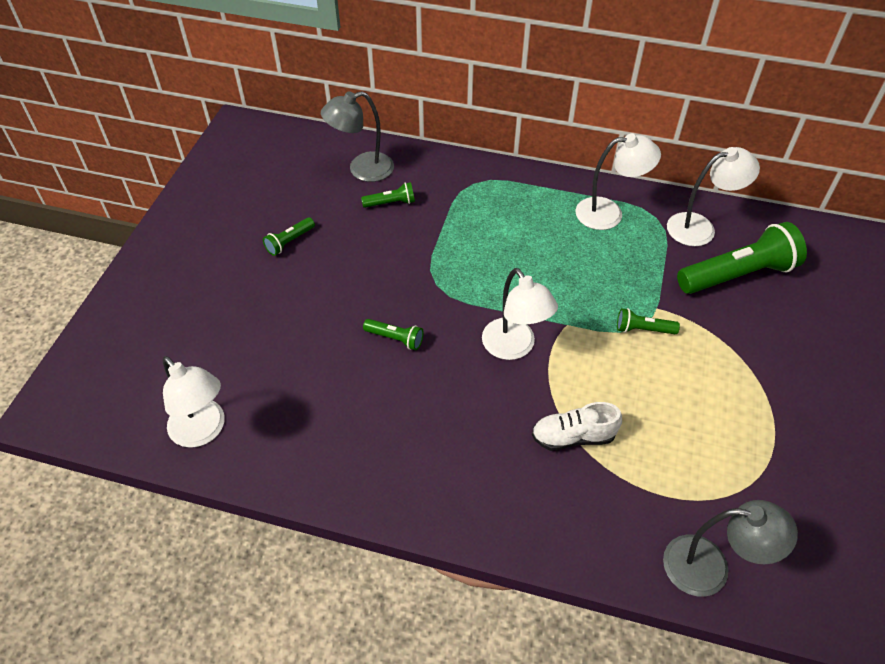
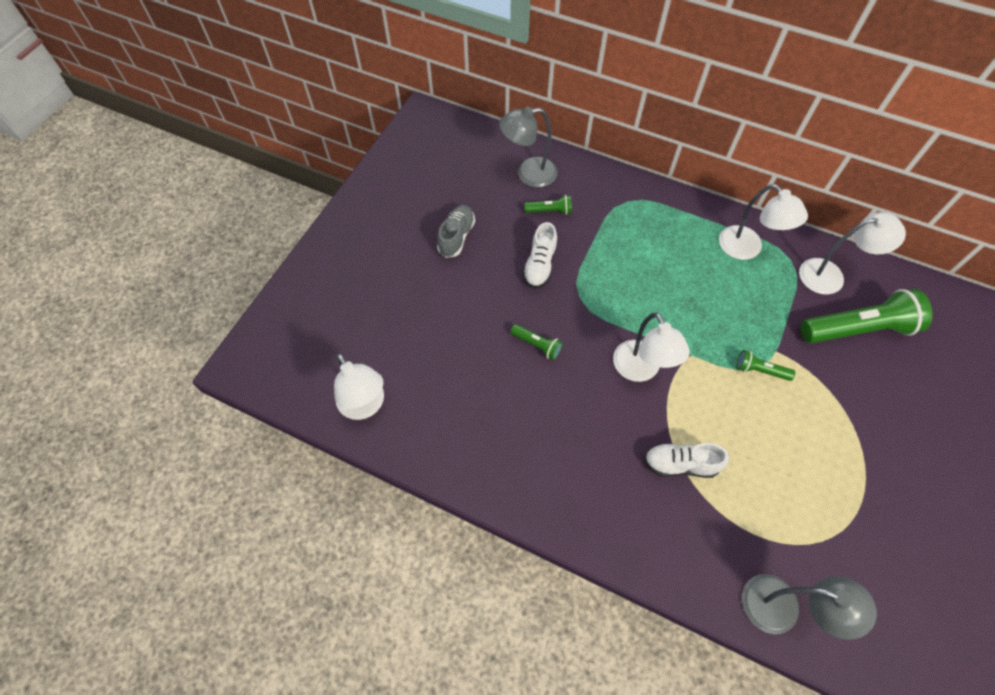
camera: 10 degrees right, 10 degrees up
green flashlight [263,217,315,256] -> grey shoe [437,205,475,258]
white lamp [576,134,661,230] -> white lamp turned 45 degrees clockwise [719,184,808,260]
none -> white shoe [523,222,557,288]

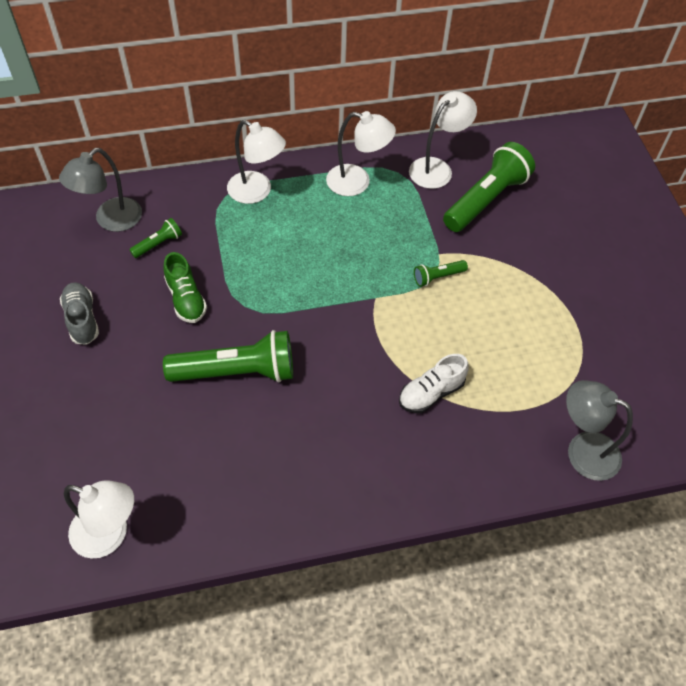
camera: 40 degrees left, 5 degrees down
green flashlight [510,324,563,360] -> green flashlight [163,330,293,382], size x2.15
white shoe [523,222,557,288] -> green shoe [164,252,207,323]
white lamp [613,313,690,382] -> white lamp moved to [227,120,286,204]
grey lamp [742,574,877,640] -> grey lamp turned 135 degrees counterclockwise [566,380,633,481]

